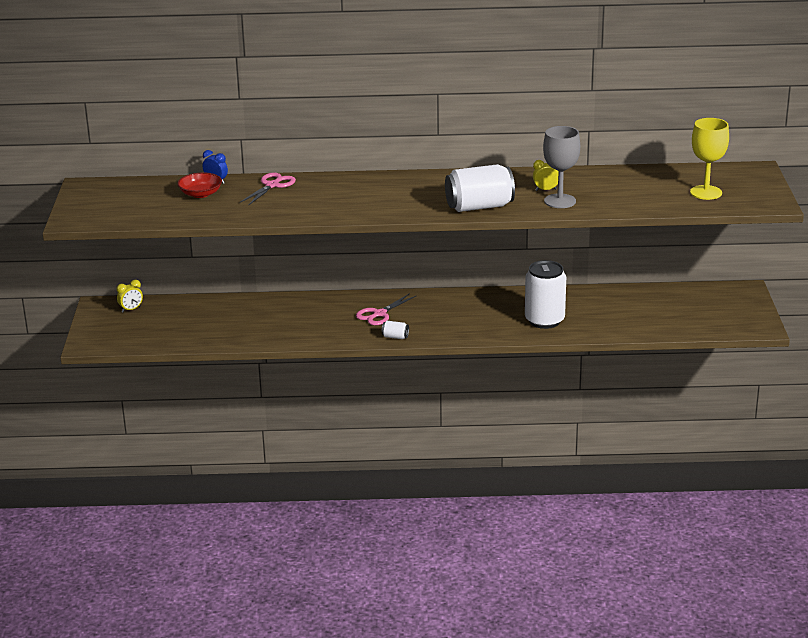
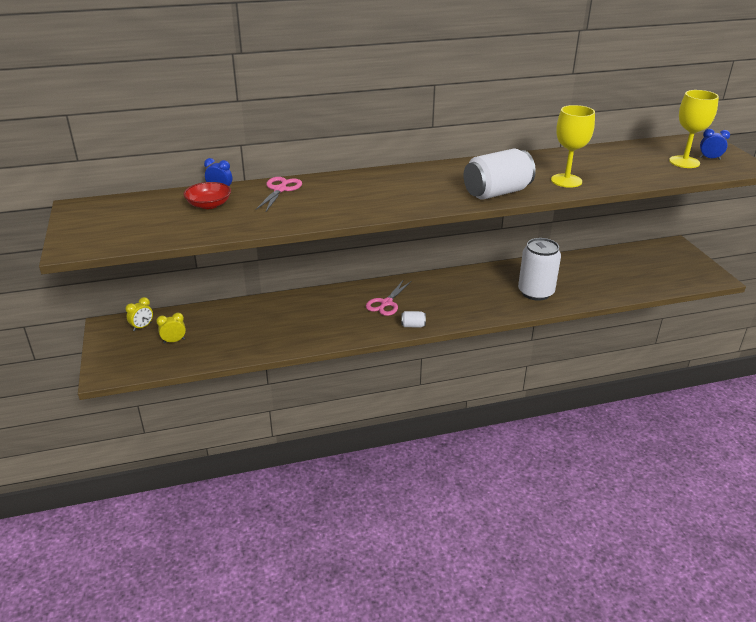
camera: 15 degrees left, 5 degrees up
yellow clock [533,160,559,191] -> yellow clock moved to [156,313,186,344]
grey goblet [543,126,580,208] -> yellow goblet [551,105,595,188]
none -> blue clock [700,129,730,160]

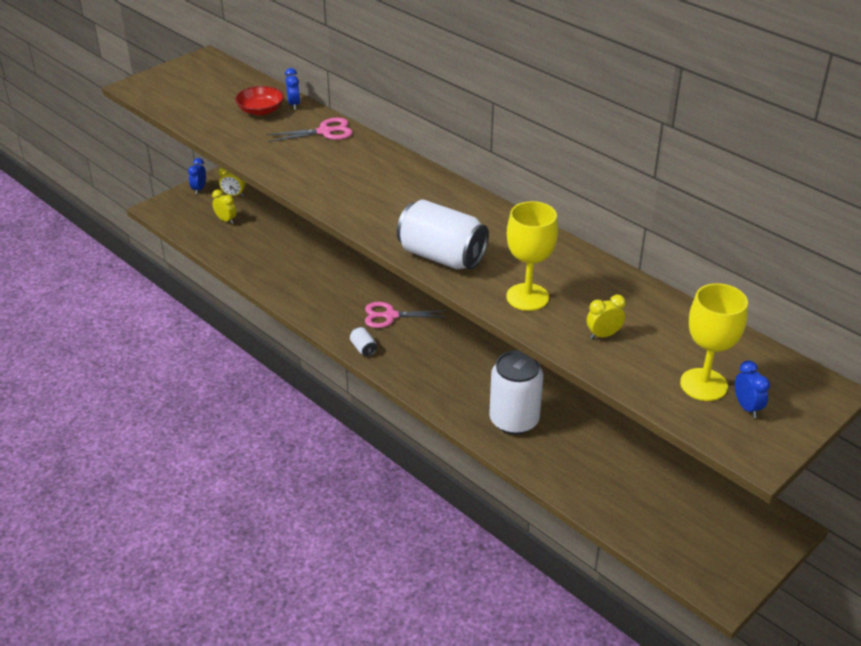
camera: 60 degrees right, 5 degrees up
none -> blue clock [188,158,206,194]
none -> yellow clock [587,294,626,339]

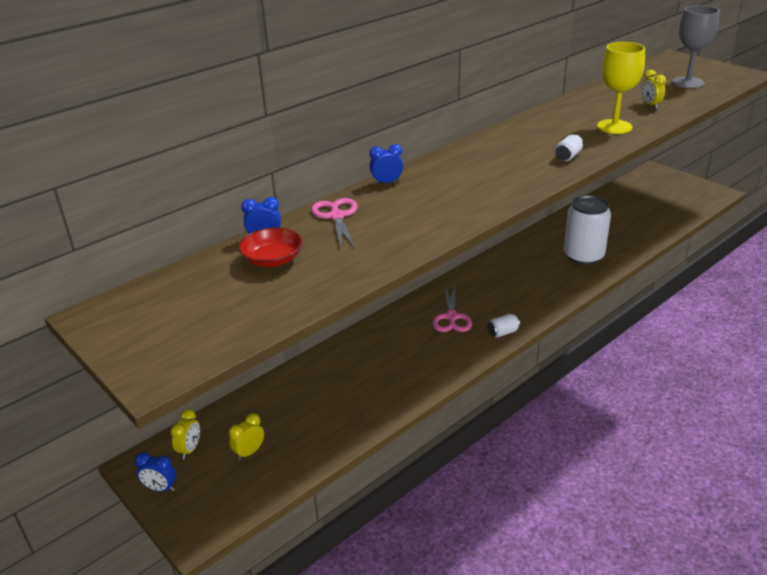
camera: 85 degrees left, 5 degrees down
white can [397,199,489,269] -> white can [555,135,583,161], size x0.41
yellow goblet [680,283,748,401] -> grey goblet [672,5,720,88]
blue clock [735,360,770,418] -> blue clock moved to [370,144,403,185]

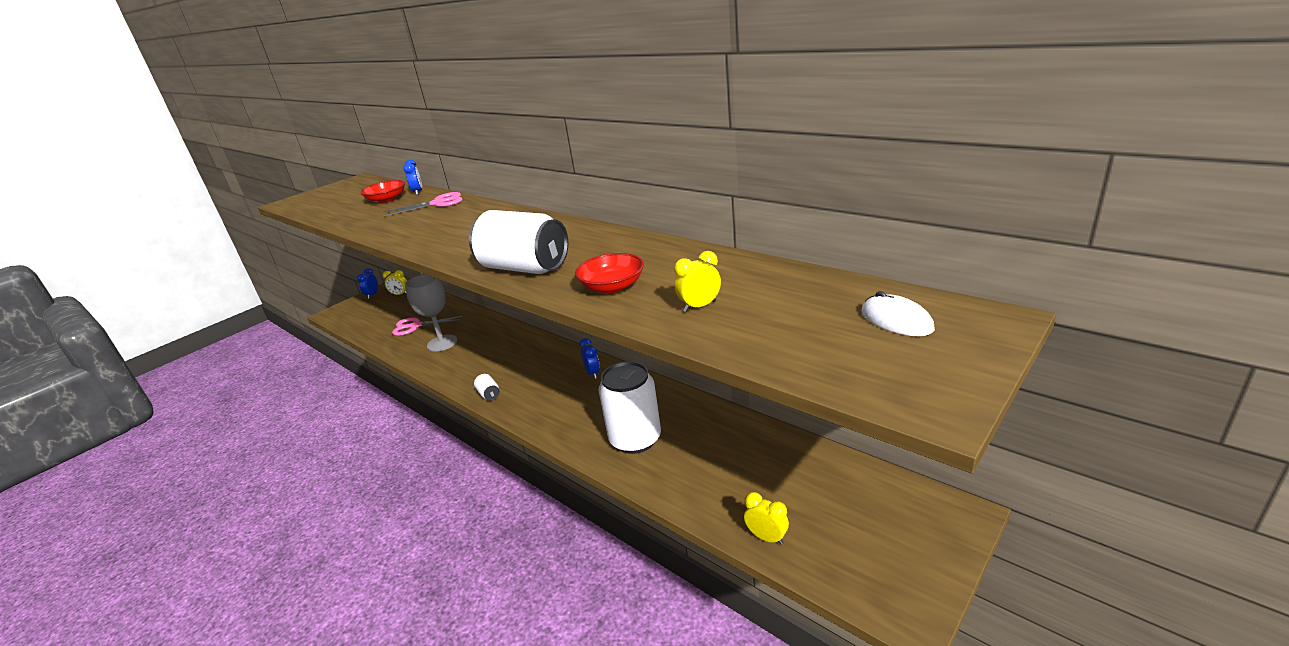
camera: 85 degrees right, 5 degrees down
yellow clock [228,413,264,460] -> yellow clock moved to [744,492,789,545]
blue clock [370,144,403,185] -> blue clock moved to [579,338,600,379]
pink scissors [432,285,472,332] -> pink scissors moved to [392,316,462,336]
white can [555,135,583,161] -> white can [469,210,568,274], size x2.43
yellow goblet [597,42,645,134] -> red bowl [575,253,644,293]
grey goblet [672,5,720,88] -> grey goblet moved to [405,274,457,352]
none -> white mouse [861,291,935,336]

